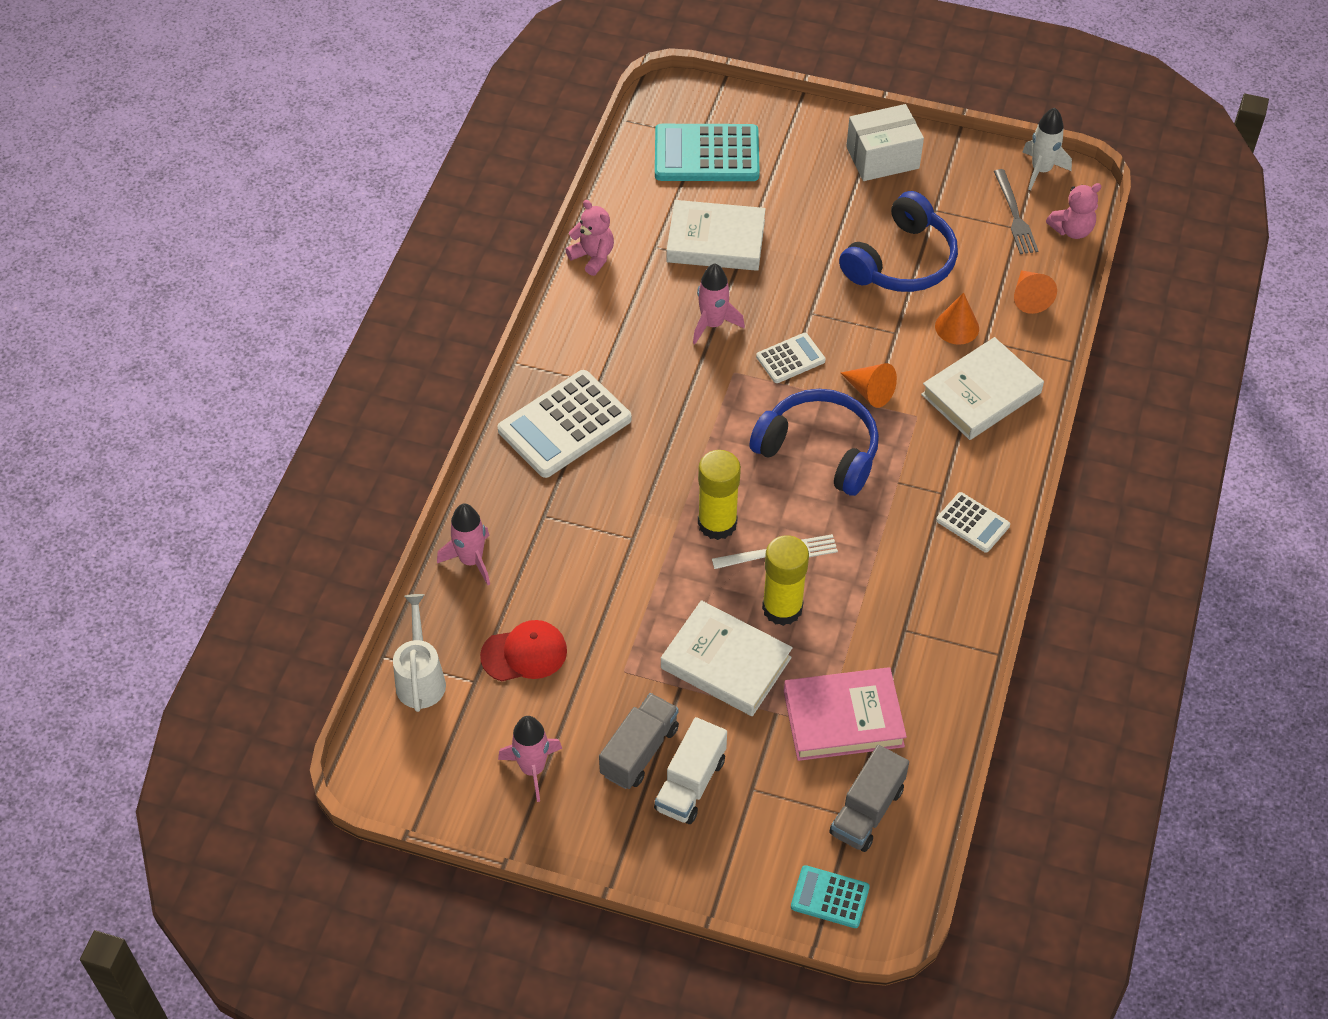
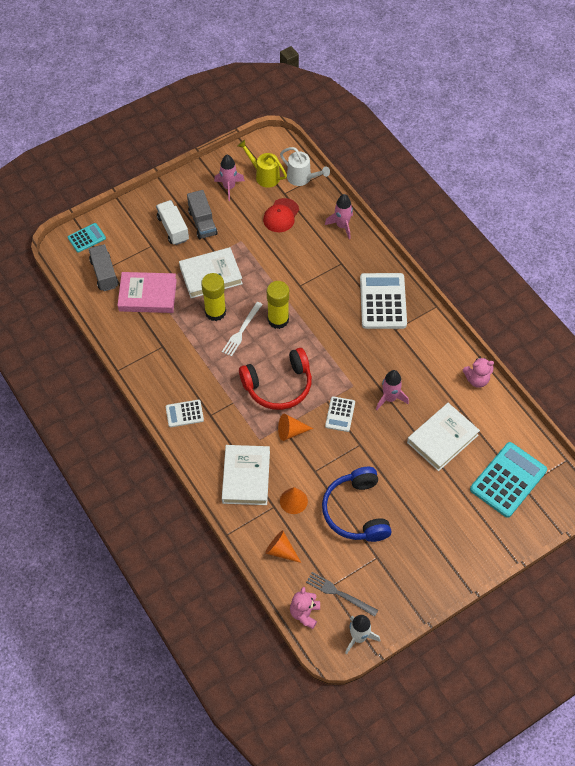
camera: 130 degrees right, 5 degrees up
blue headphones [749,389,879,496] -> red headphones [239,348,312,410]
pink book [784,667,907,761] -> pink book turned 60 degrees clockwise [117,272,177,313]
white box [846,104,924,181] -> none
none -> yellow watering can [238,140,287,188]

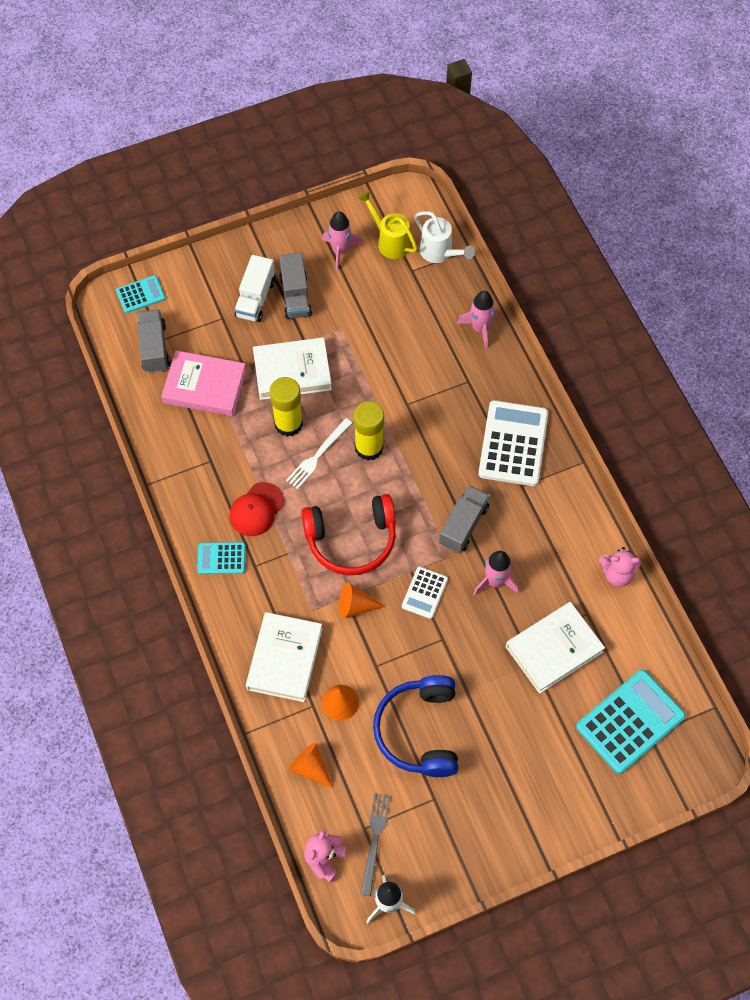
camera: 10 degrees right, 5 degrees up
white truck [156,200,189,245] -> white truck turned 150 degrees counterclockwise [234,255,275,322]
white calculator [166,400,204,427] -> turquoise calculator [197,542,246,574]
red cap [263,198,299,232] -> red cap moved to [230,482,284,536]
grey fork [306,572,378,617] -> grey fork turned 60 degrees clockwise [360,793,391,896]
none -> grey truck [439,485,490,553]

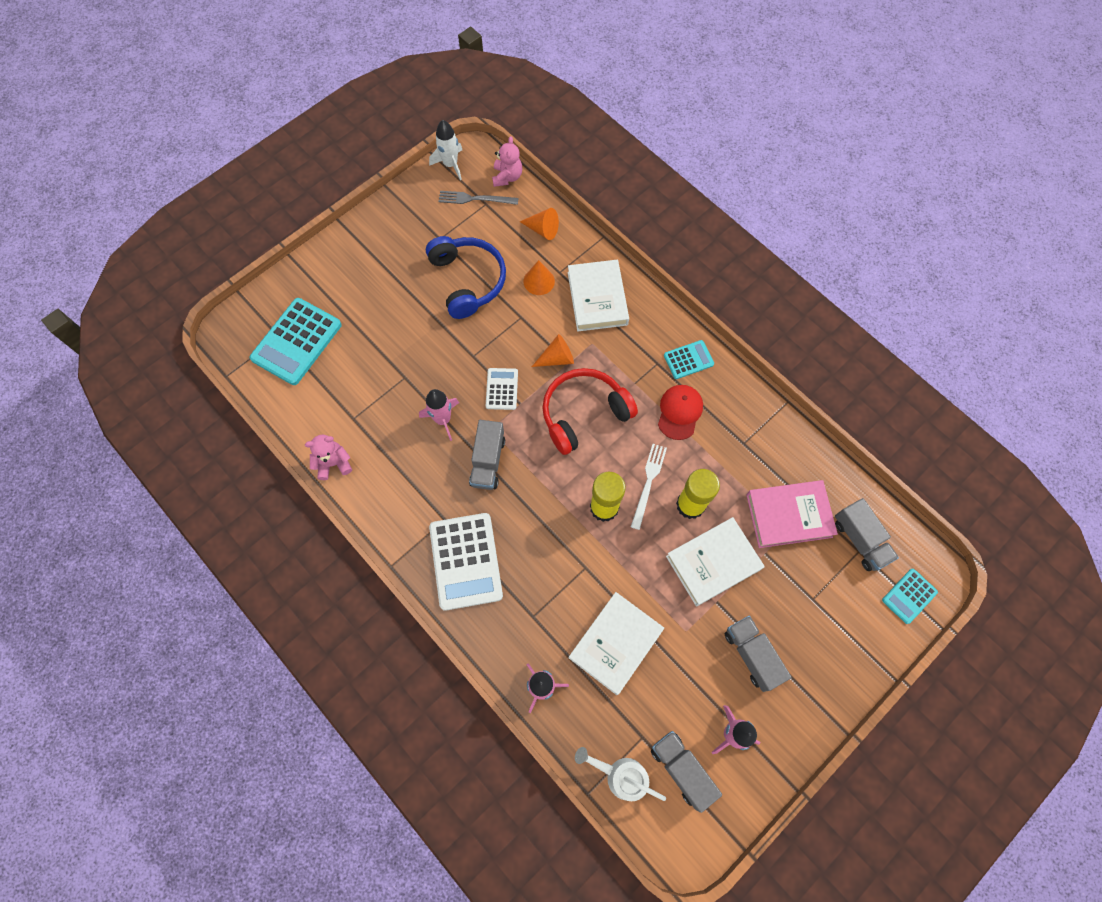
camera: 160 degrees right, 5 degrees up
white truck [234,255,275,322] -> none
yellow watering can [358,191,417,259] -> grey truck [651,731,722,813]
grey fork [360,793,391,896] -> grey fork turned 105 degrees clockwise [438,191,518,205]
white book [506,602,605,694] -> white book moved to [569,592,664,695]

